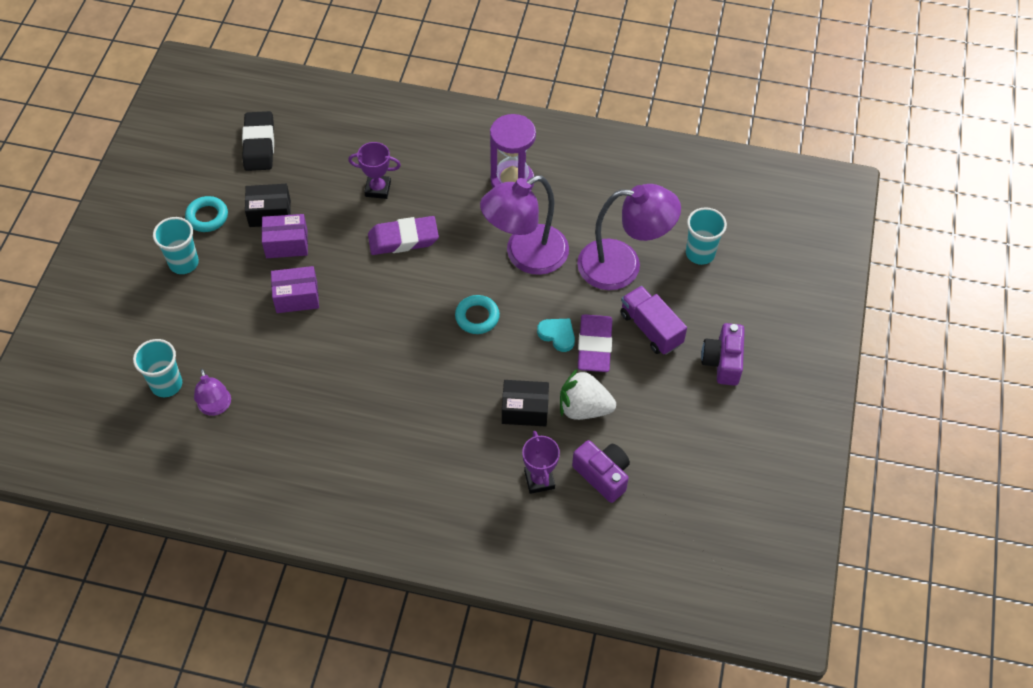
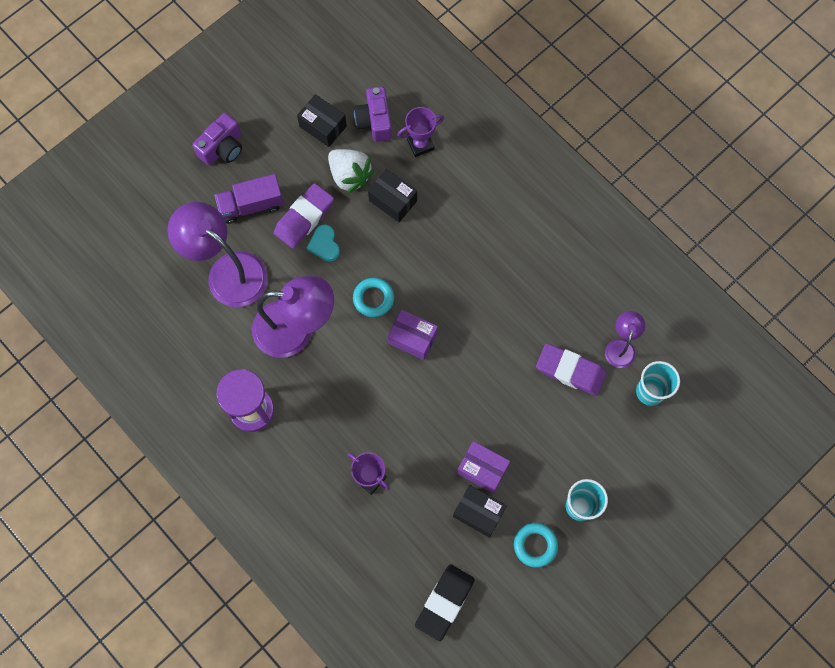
camera: 145 degrees left, 15 degrees up
purple box [271,266,319,313] -> purple box moved to [388,310,438,360]
purple eraser [368,216,439,255] -> purple eraser moved to [536,343,607,396]
purple trophy [522,431,560,494] -> purple trophy turned 45 degrees clockwise [397,107,444,157]
purple truck [620,286,687,355] -> purple truck turned 75 degrees clockwise [215,174,284,224]
turquoise cup [686,207,727,265] -> none
none -> black box [297,94,347,147]

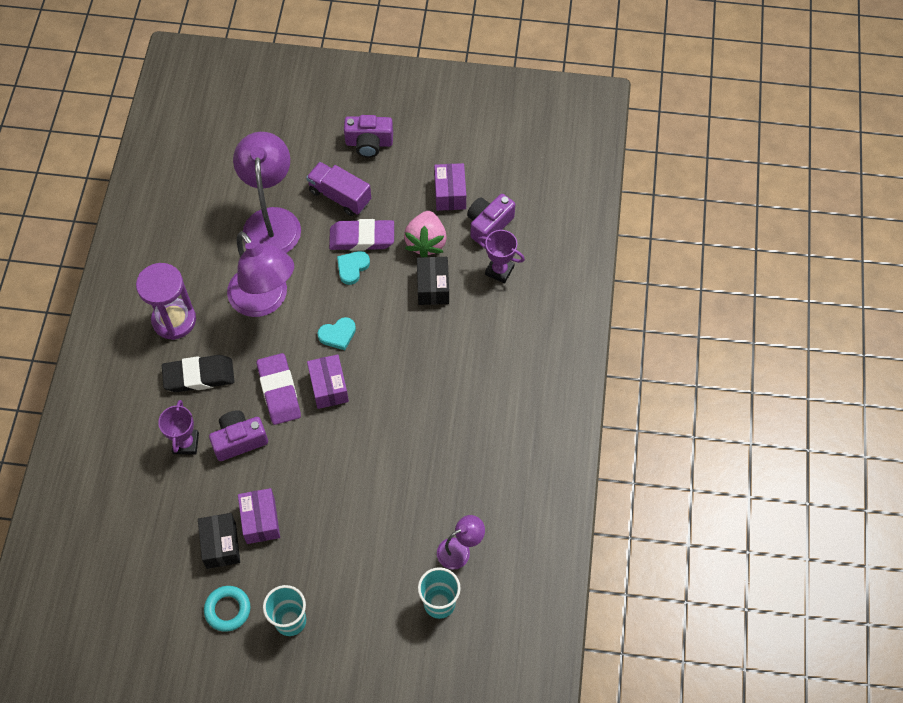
camera: 50 degrees right, 10 degrees down
black box [297,94,347,147] -> purple box [434,163,466,211]
white strawberry [328,149,375,194] -> pink strawberry [404,211,447,257]
turquoise ring [353,278,394,317] -> turquoise heart [317,317,356,350]
black eraser [415,564,475,641] -> black eraser moved to [162,355,234,392]
purple eraser [536,343,607,396] -> purple eraser moved to [257,353,301,425]
none -> purple camera [209,410,268,461]

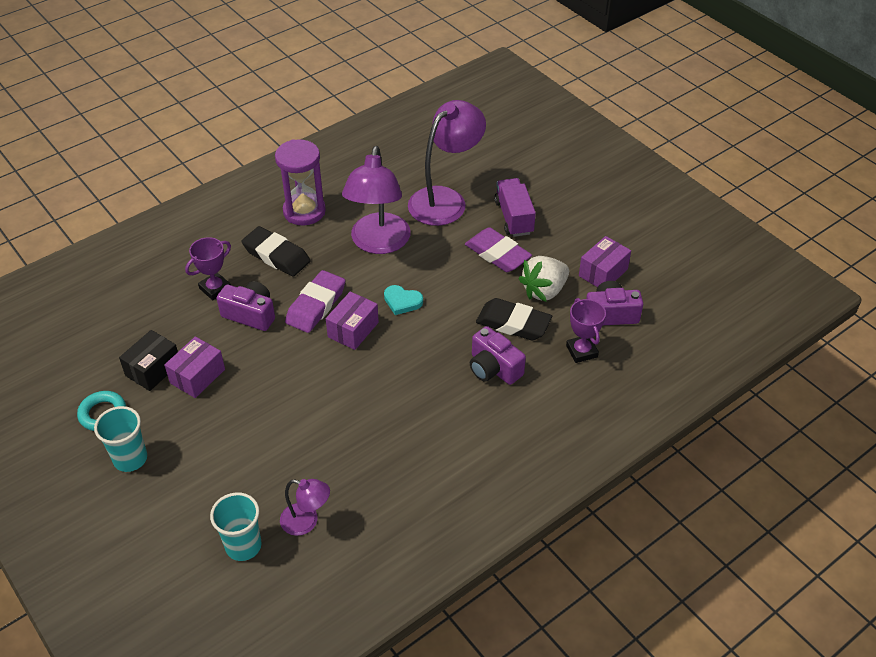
camera: 45 degrees right, 15 degrees down
turquoise heart [337,251,370,285] -> none
purple camera [344,115,393,158] -> purple camera moved to [470,326,526,385]
pink strawberry [404,211,447,257] -> white strawberry [518,256,569,302]
black box [417,257,449,305] -> black eraser [476,298,552,340]

